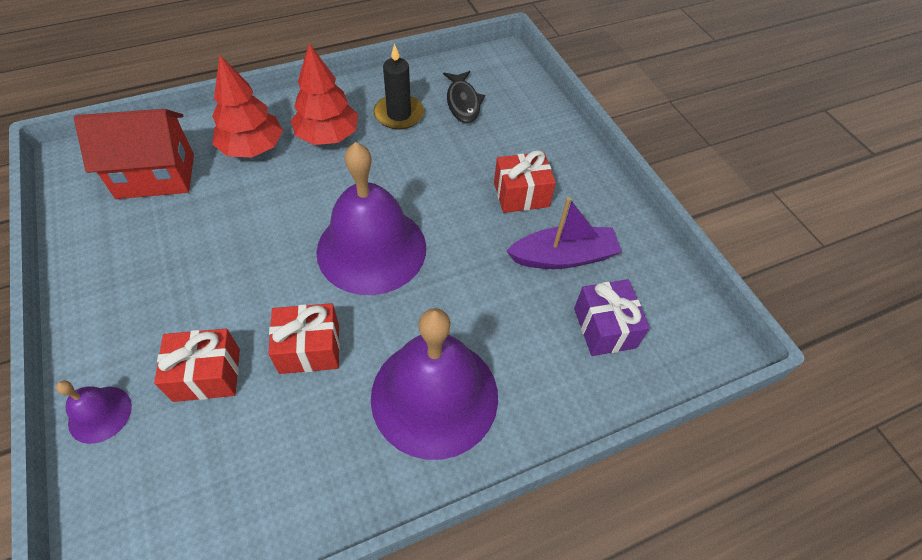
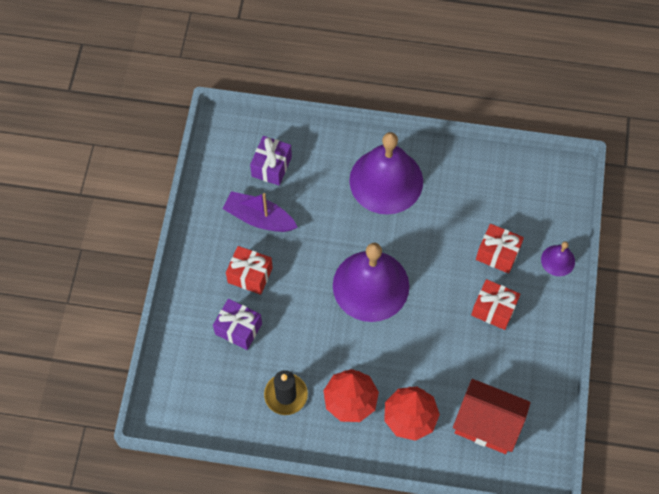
camera: 145 degrees left, 10 degrees up
red gift [268,303,340,374] -> red gift moved to [471,279,520,330]
black fish [443,71,485,123] -> none
none -> purple gift [213,299,262,350]

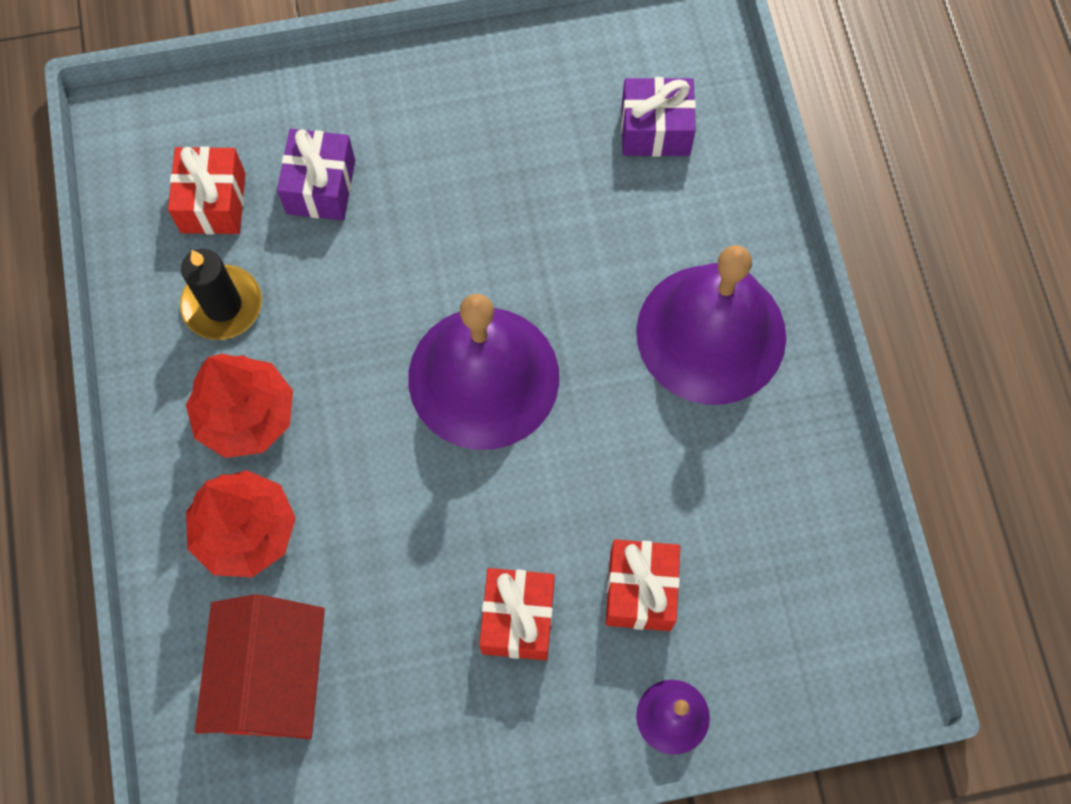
camera: 70 degrees right, 5 degrees up
purple boat [222,191,298,232] -> none
red gift [226,246,273,295] -> red gift moved to [168,146,245,234]

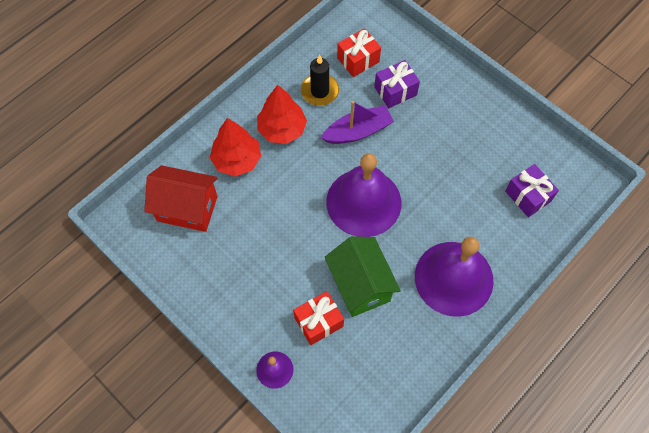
camera: 55 degrees right, 5 degrees down
red house [195,594,325,740] -> red house turned 45 degrees clockwise [144,165,218,232]
red gift [479,568,555,660] -> none
none -> purple boat [321,101,394,144]
none -> green house [325,236,401,317]

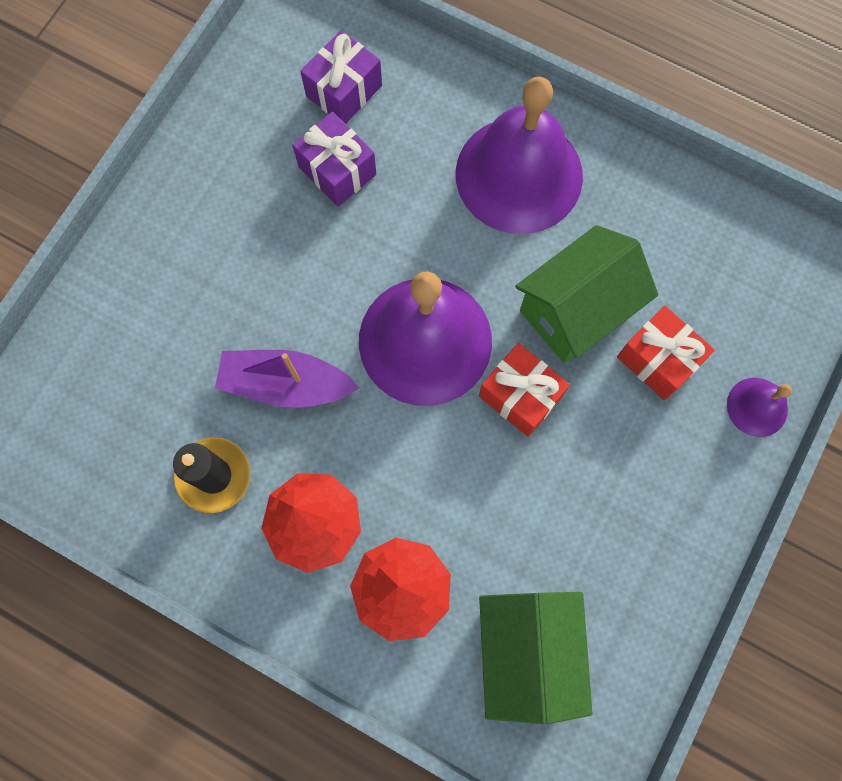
camera: 105 degrees left, 10 degrees up
red house [144,165,218,232] -> green house [479,592,592,724]
purple boat [321,101,394,144] -> purple boat turned 45 degrees counterclockwise [215,350,359,408]
red gift [337,28,381,77] -> red gift moved to [479,343,570,437]
purple gift [374,60,420,108] -> purple gift moved to [292,112,376,207]

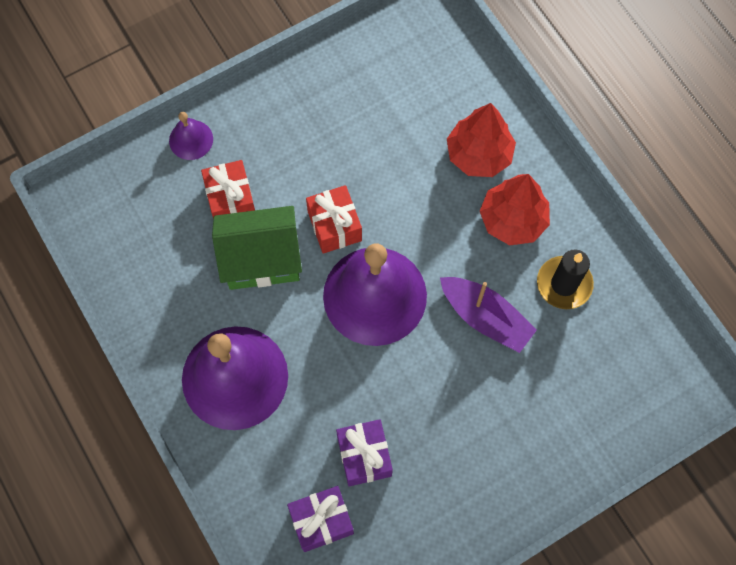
camera: 150 degrees left, 5 degrees down
green house [479,592,592,724] -> none

